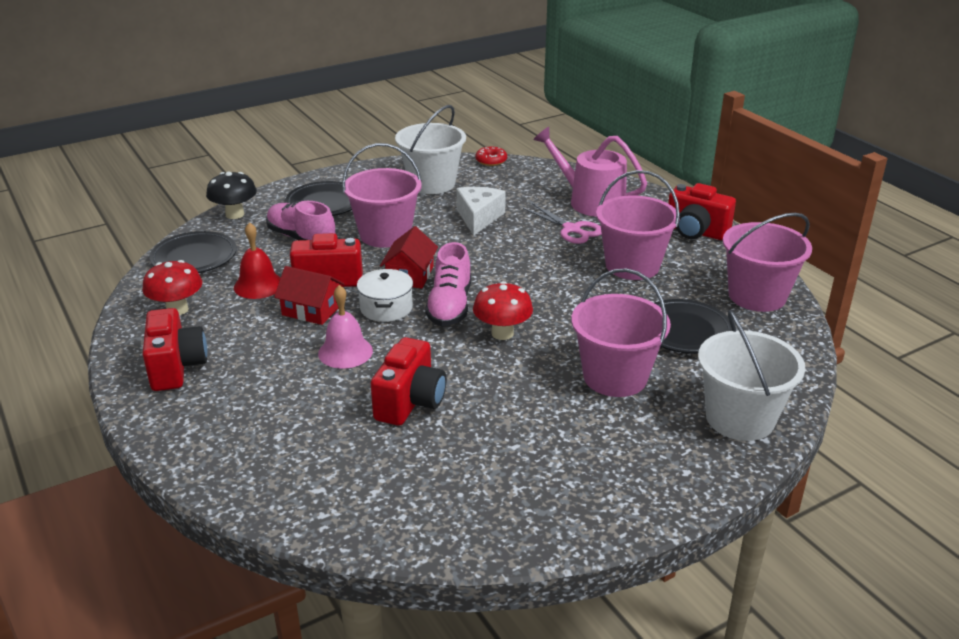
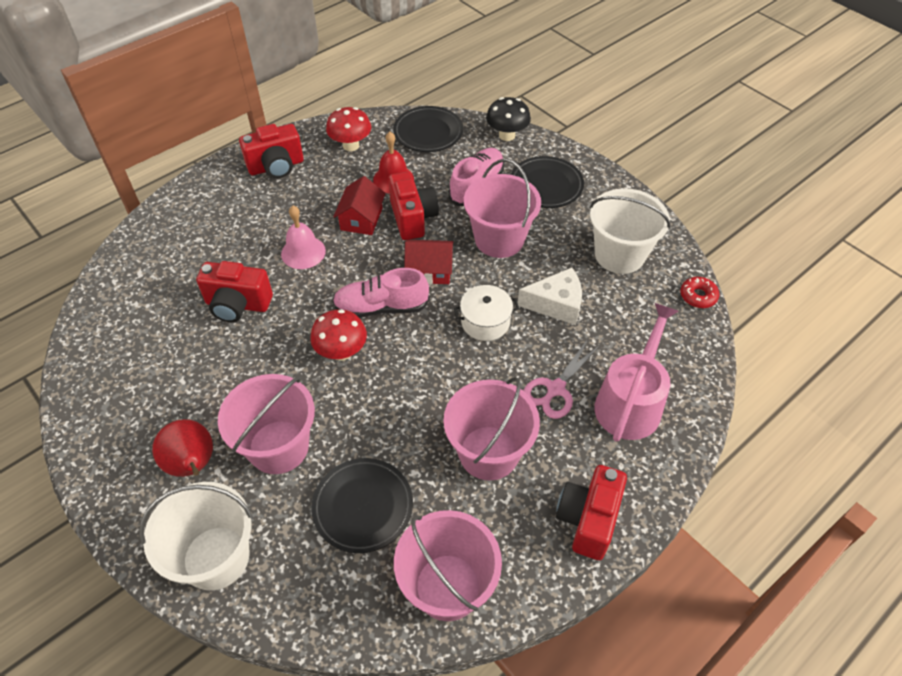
camera: 80 degrees right, 20 degrees up
white pot [357,269,413,322] -> white pot moved to [454,285,519,341]
none -> red pear [152,419,213,477]

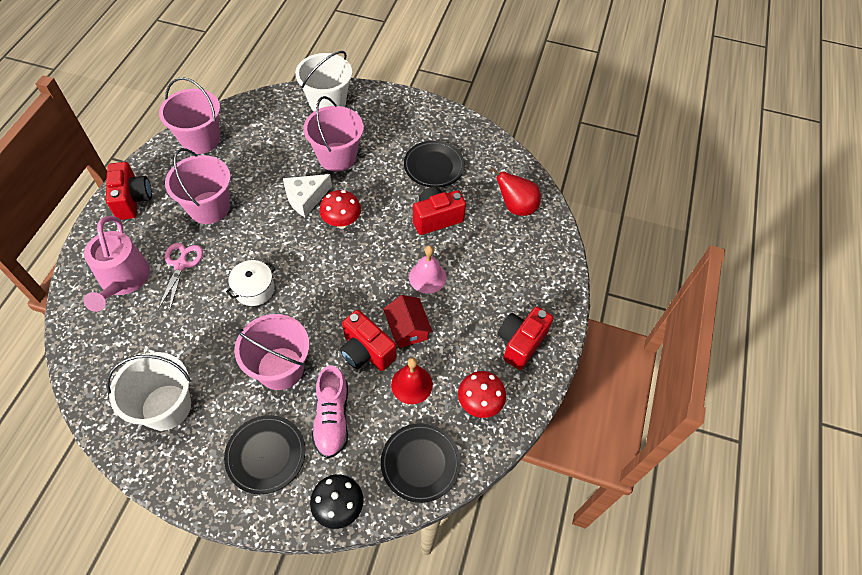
camera: 145 degrees right, 5 degrees up
red pear [152,419,213,477] -> red pear moved to [490,167,541,216]
black plate [311,458,413,553] -> black plate moved to [404,140,465,187]
pink shoe [333,268,429,318] -> none
red house [404,240,454,284] -> none
white cheese [518,267,582,325] -> white cheese moved to [283,174,332,217]
red donut [680,277,719,308] -> none

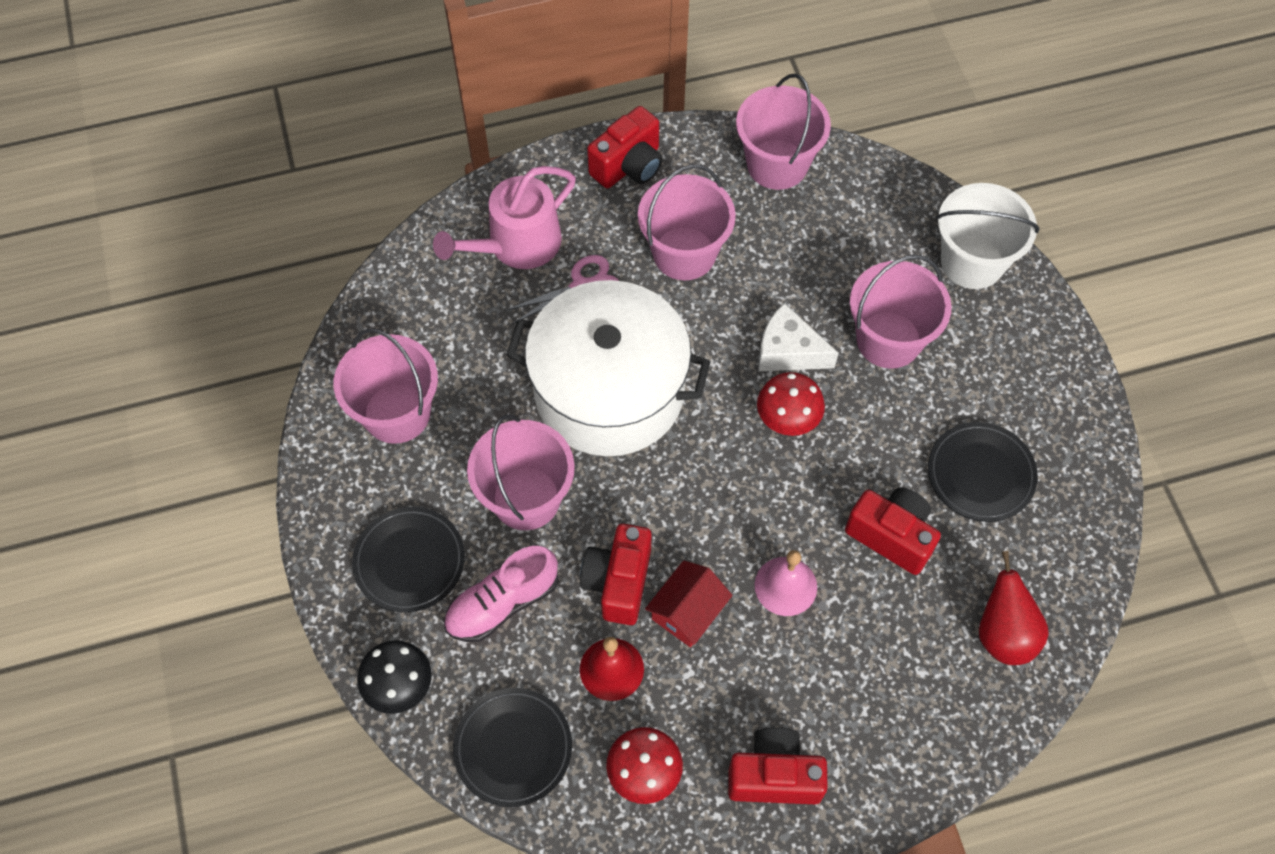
camera: 60 degrees right, 5 degrees up
white bucket [106,352,191,431] -> pink bucket [333,328,438,444]
white pot [226,260,275,306] -> white pot [506,280,711,456], size x2.47

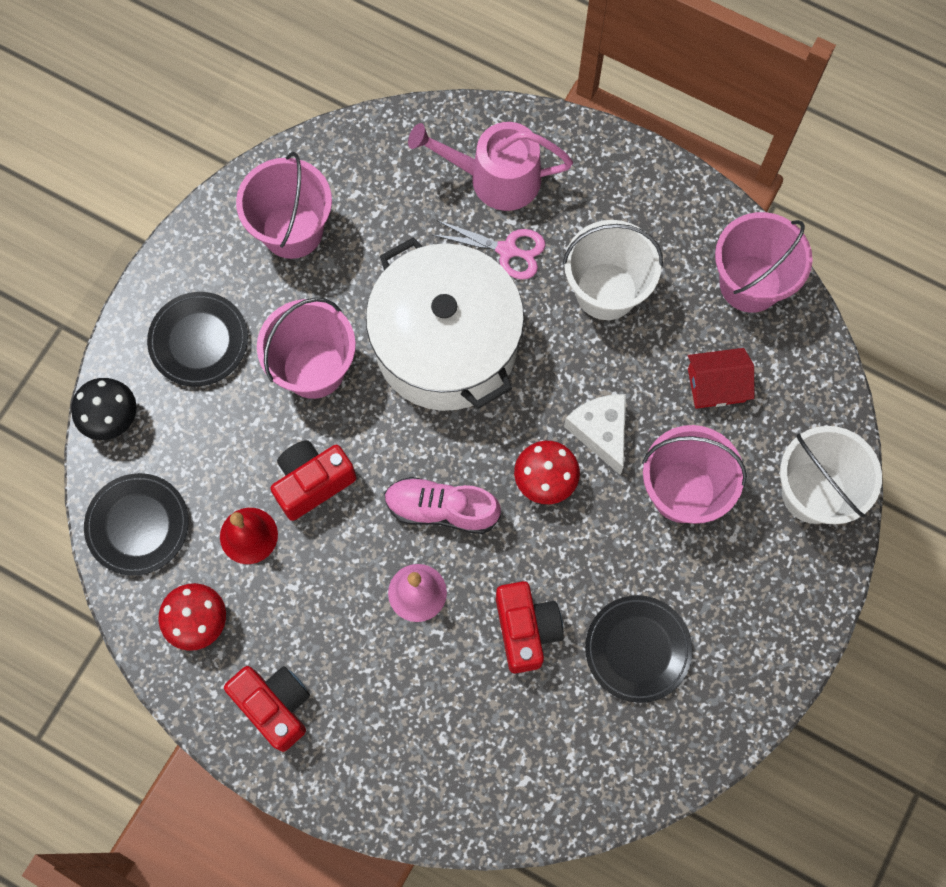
camera: 45 degrees right, 10 degrees up
pink shoe [444,546,558,642] -> pink shoe moved to [384,477,501,534]
red camera [587,106,662,189] -> none
pink bucket [638,164,736,280] -> white bucket [563,220,663,320]
red house [645,560,733,647] -> red house moved to [688,348,755,409]
red pear [979,551,1049,665] -> none

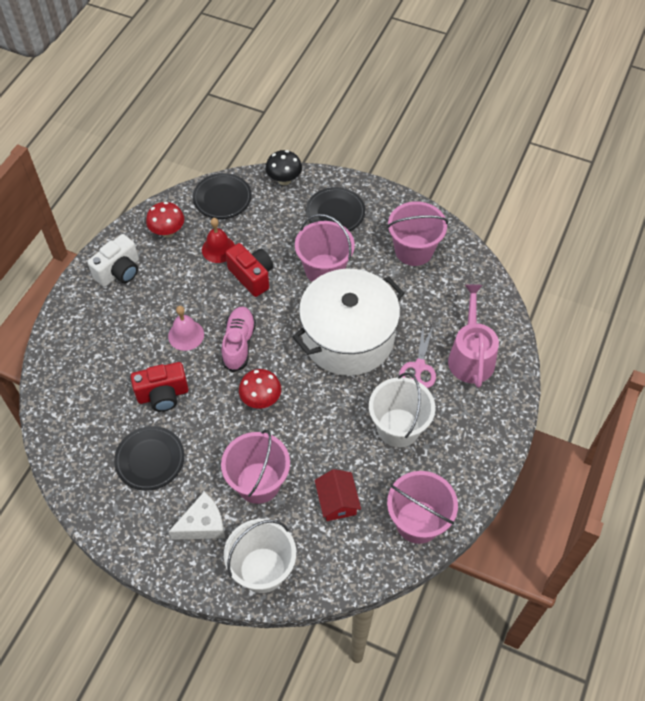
camera: 85 degrees right, 15 degrees down
red camera [224,666,310,752] -> white camera [87,234,139,287]
white cheese [564,394,626,475] -> white cheese moved to [169,492,225,540]

